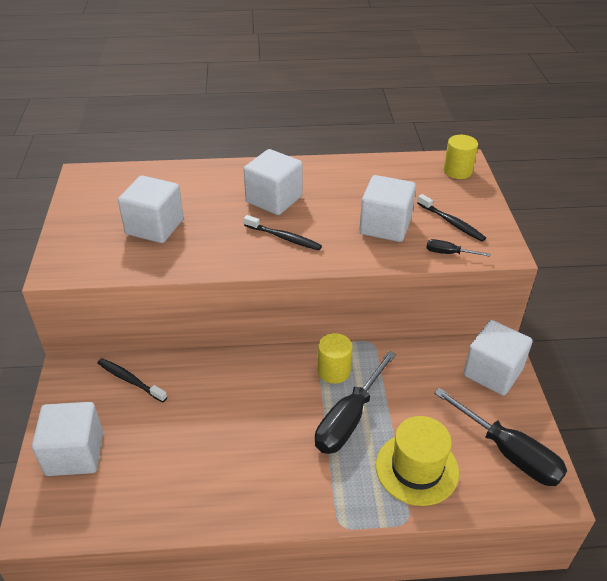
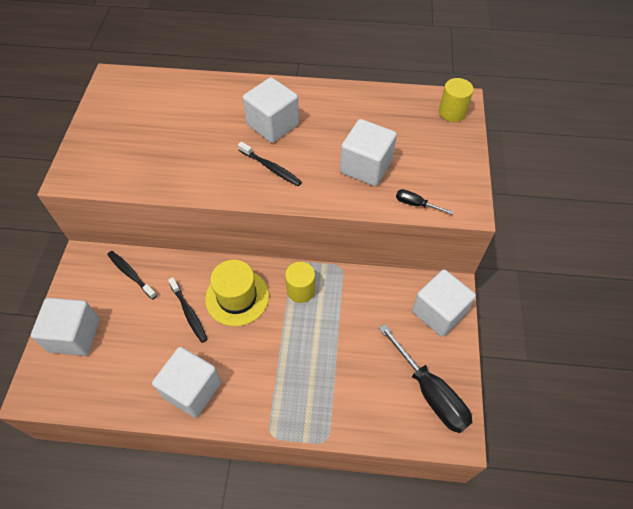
camera: 10 degrees right, 15 degrees up
white cube [118,175,184,243] -> white cube moved to [152,347,221,418]
black screwdriver [315,351,396,454] -> none
yellow hat [376,416,459,506] -> yellow hat moved to [205,260,269,326]
black toothbrush [417,194,486,242] -> black toothbrush moved to [168,277,208,343]

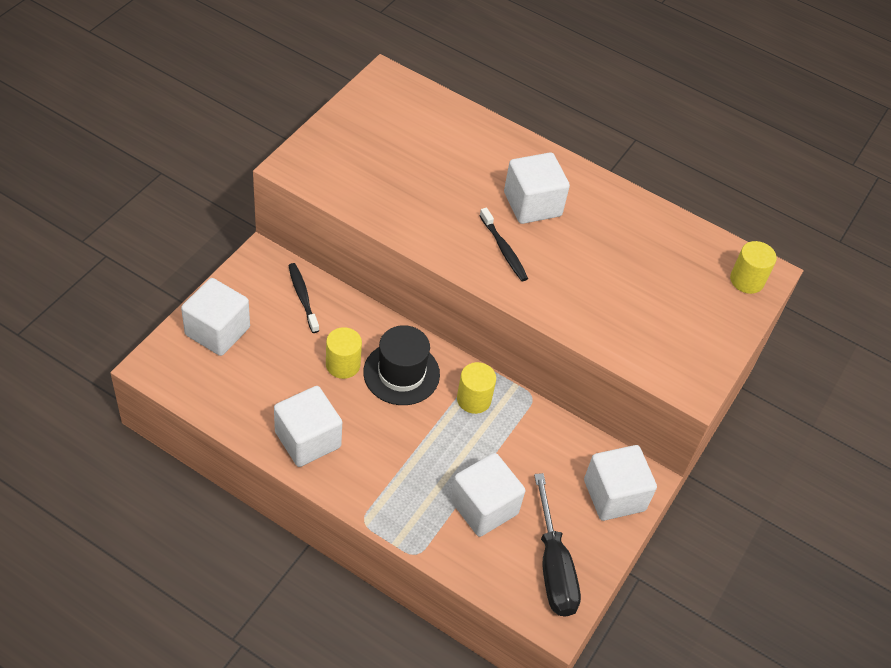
camera: 20 degrees right, 5 degrees down
black toothbrush [168,277,208,343] -> yellow cylinder [326,327,362,379]
yellow hat [205,260,269,326] -> black hat [363,325,440,405]
white cube [340,119,397,186] -> white cube moved to [450,453,525,537]
black screwdriver [396,189,453,214] -> none

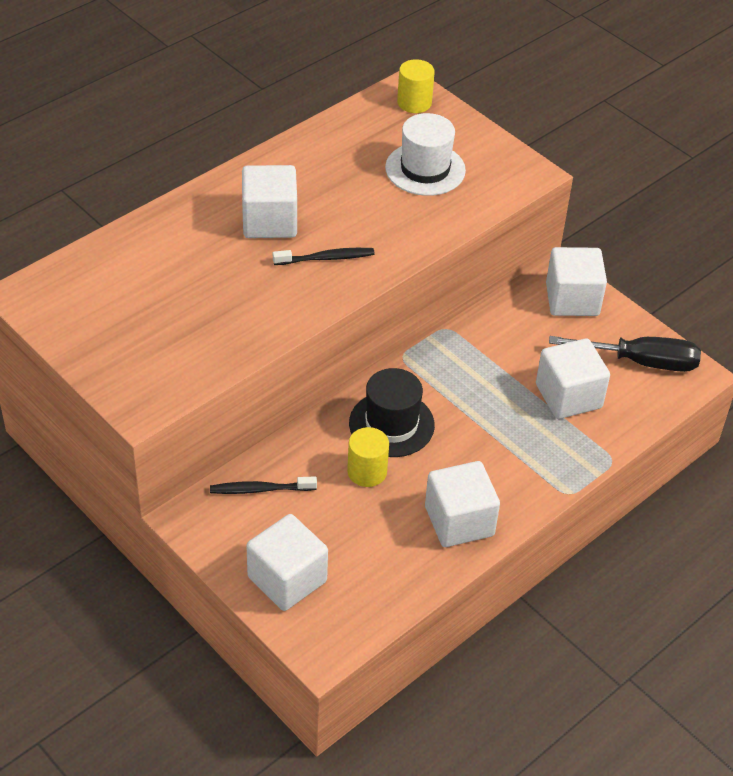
camera: 70 degrees left, 5 degrees down
yellow cylinder [457,362,496,414] -> none
none -> white hat [385,113,466,196]

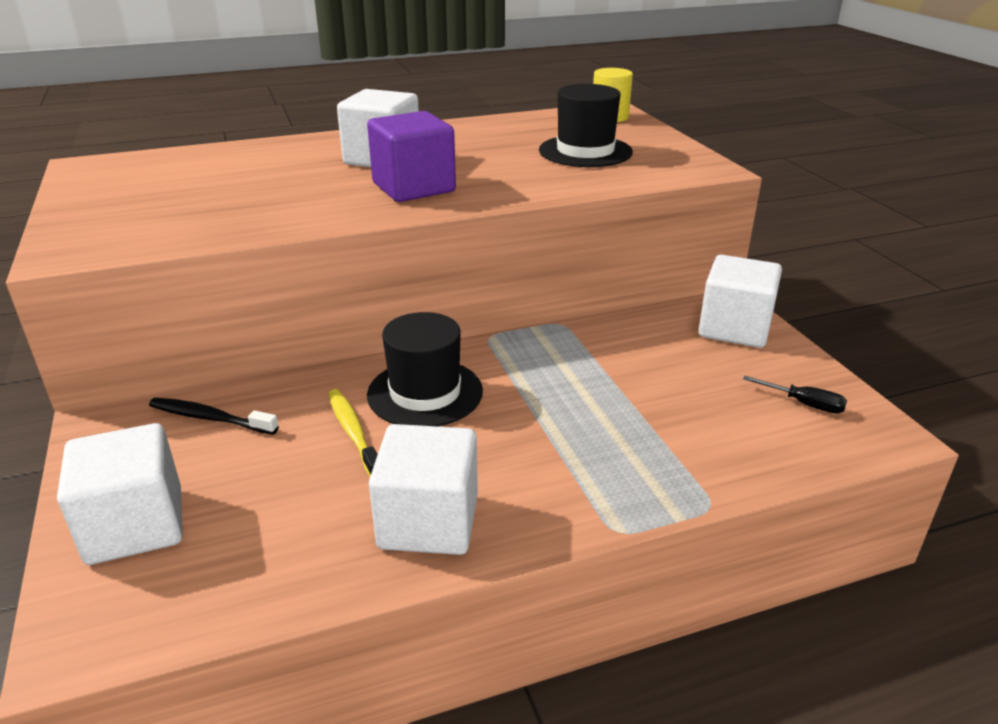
camera: 25 degrees right, 15 degrees down
black toothbrush [273,248,375,265] -> purple cube [367,111,456,202]
yellow cylinder [347,427,389,487] -> yellow toothbrush [328,389,378,476]
white hat [385,113,466,196] -> black hat [539,84,633,167]
white cube [536,338,610,419] -> none
black screwdriver [549,336,701,372] -> black screwdriver [743,376,847,414], size x0.47

